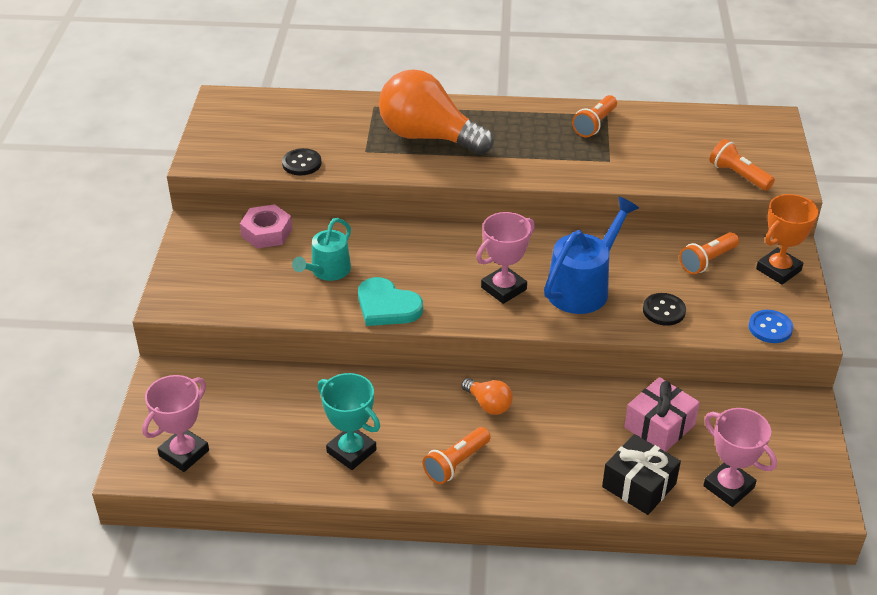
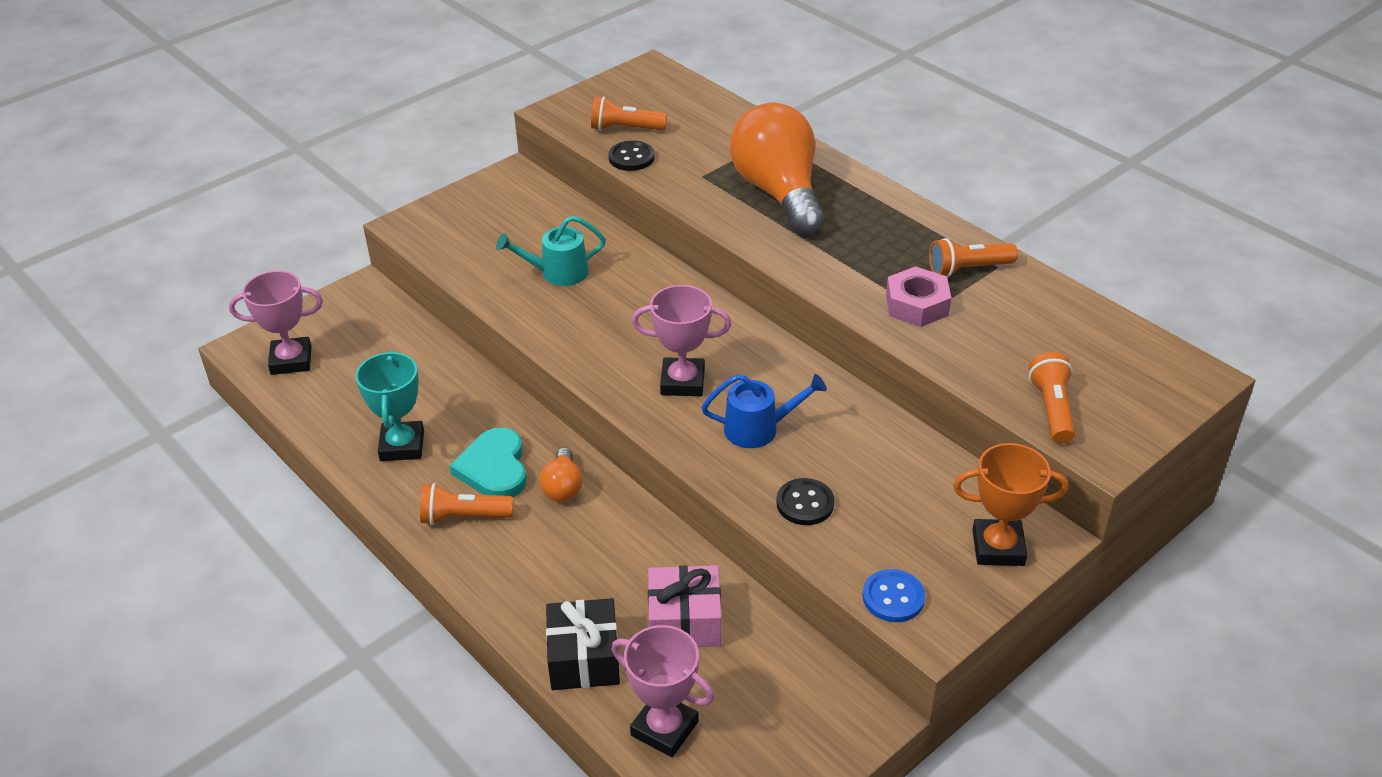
camera: 45 degrees right, 0 degrees up
pink nut [240,204,292,249] -> pink nut moved to [886,266,951,327]
turquoise heart [358,277,423,326] -> turquoise heart moved to [449,428,527,497]
blue watering can [544,197,639,314] -> blue watering can [702,374,827,448], size x0.65
orange flashlight [679,232,739,274] -> orange flashlight moved to [591,97,667,131]
pink trophy [703,408,777,507] -> pink trophy turned 60 degrees counterclockwise [612,625,715,757]

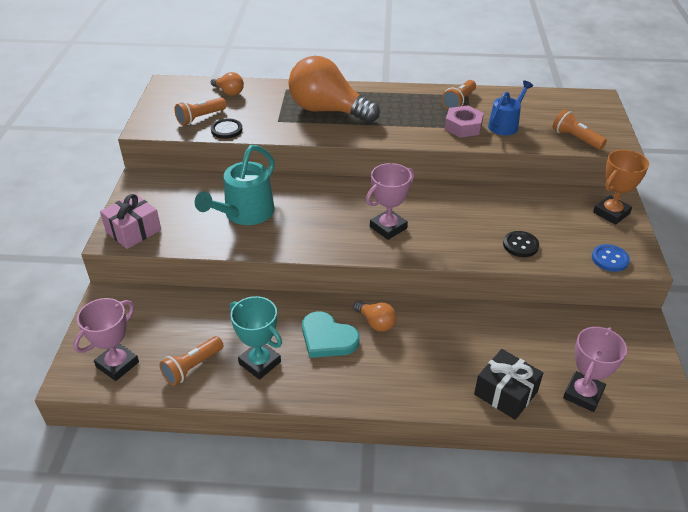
camera: 45 degrees left, 0 degrees up
orange flashlight [420,483,514,525] -> orange flashlight moved to [159,336,224,386]
turquoise watering can [496,216,606,286] -> turquoise watering can [195,145,275,225], size x1.54
pink trophy [612,625,715,757] -> pink trophy turned 45 degrees counterclockwise [563,327,627,412]
pink gift [648,565,721,647] -> pink gift moved to [100,193,161,249]
blue watering can [702,374,827,448] -> blue watering can moved to [488,80,533,135]
none -> orange light bulb [211,72,244,96]

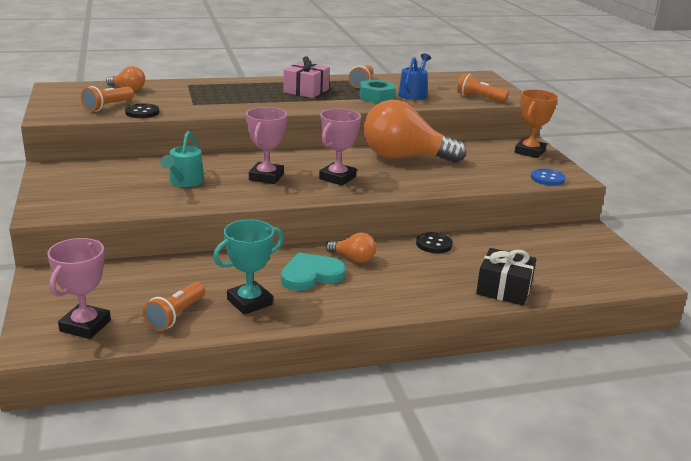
camera: 20 degrees left, 15 degrees down
pink gift [100,193,161,249] -> pink gift moved to [283,56,330,98]
turquoise watering can [195,145,275,225] -> turquoise watering can [160,131,204,187], size x0.65
turquoise trophy [230,296,282,380] -> turquoise trophy turned 60 degrees counterclockwise [213,220,284,315]
orange light bulb [288,56,380,123] -> orange light bulb moved to [364,100,466,163]
turquoise heart [302,311,359,358] -> turquoise heart turned 135 degrees clockwise [281,252,346,291]
pink nut [444,105,484,138] -> turquoise nut [360,79,395,104]
black button [503,231,539,257] -> black button moved to [416,232,453,253]
pink trophy [563,327,627,412] -> pink trophy moved to [246,107,287,184]

